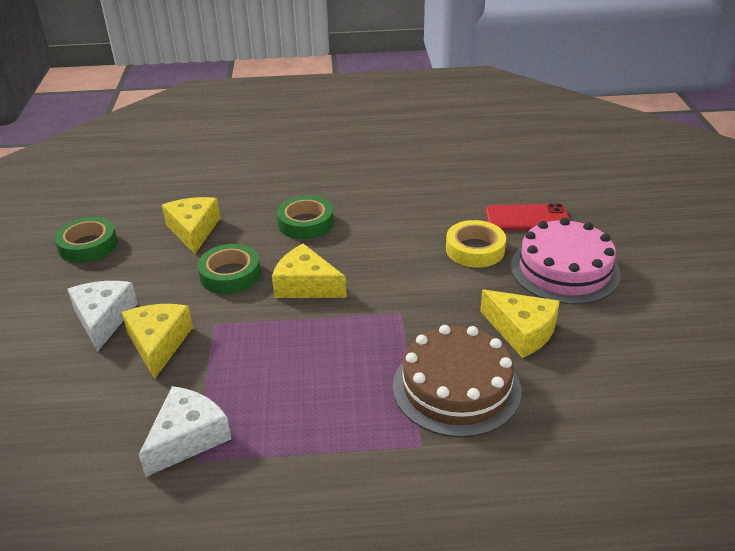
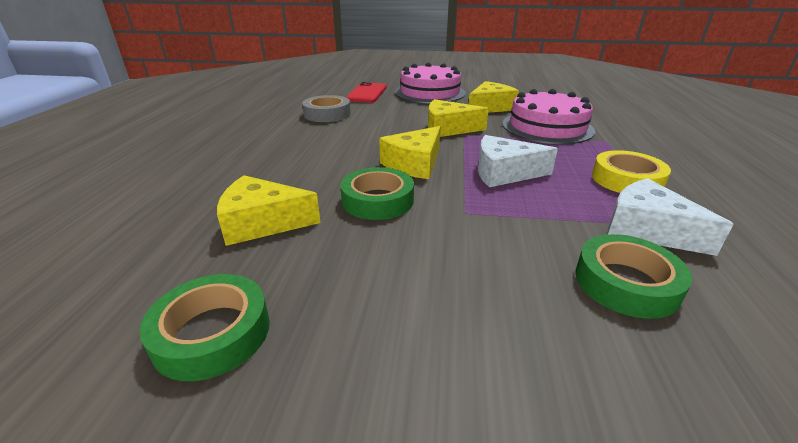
camera: 80 degrees left, 5 degrees down
white cheese [67,281,138,352] -> white cheese moved to [478,135,558,187]
yellow cheese [122,304,193,379] -> yellow cheese moved to [428,99,489,137]
green tape [277,196,334,239] -> green tape moved to [575,234,692,319]
brown cake [393,325,522,438] -> pink cake [502,89,595,144]
yellow tape [446,220,506,267] -> yellow tape moved to [592,150,671,193]
none -> grey tape [302,95,351,122]

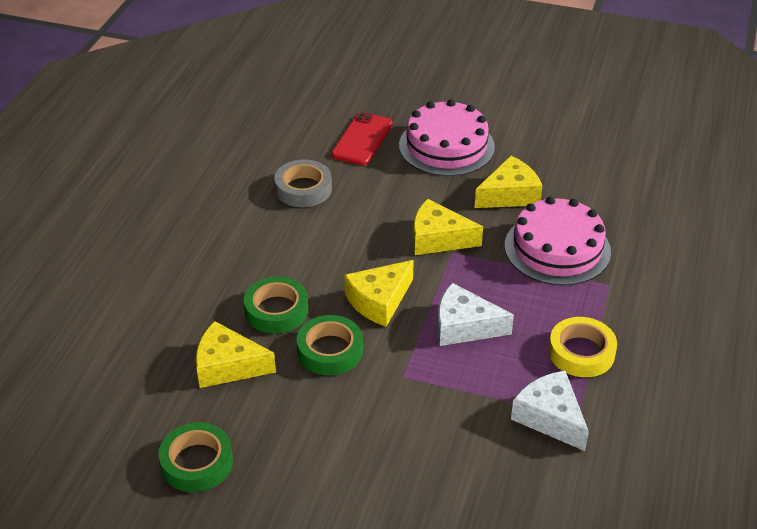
camera: 10 degrees right, 10 degrees up
green tape [575,234,692,319] -> green tape moved to [244,276,308,334]

